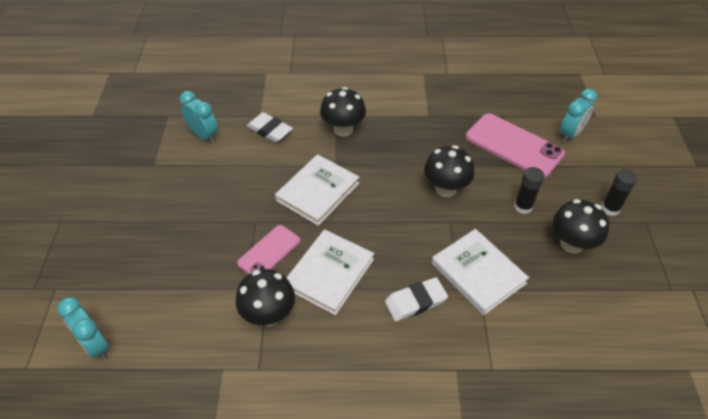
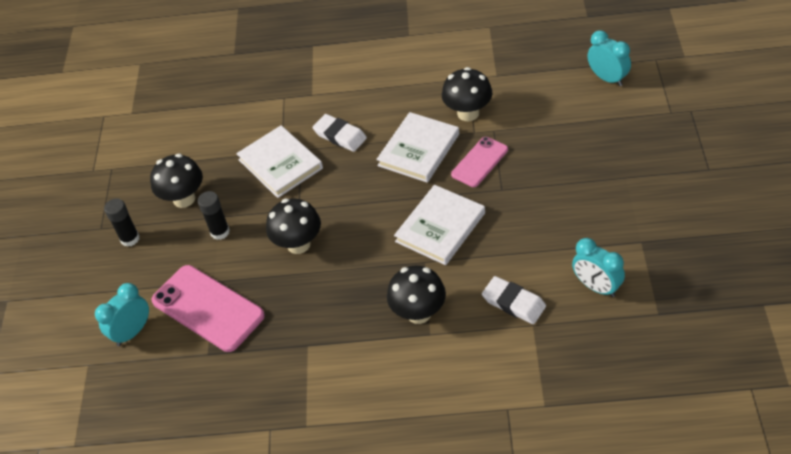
camera: 175 degrees left, 0 degrees up
white eraser [385,277,448,321] -> white eraser turned 60 degrees clockwise [313,114,367,152]

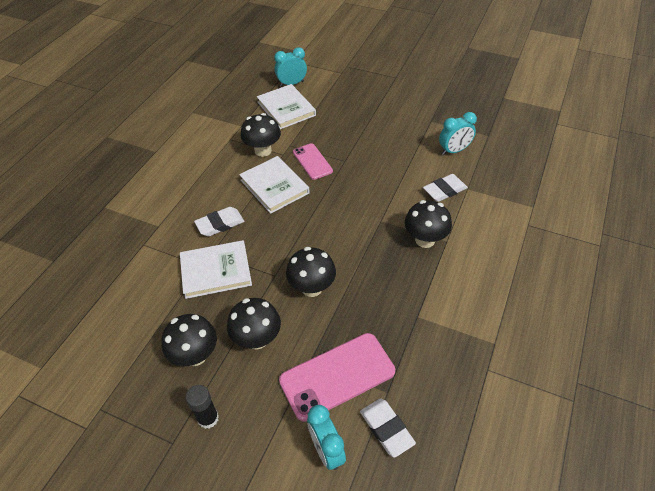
camera: 70 degrees left, 0 degrees up
black glue stick [198,191,230,240] -> black mushroom [227,298,281,350]
white book [394,185,485,265] -> white book moved to [257,84,316,129]
none -> white eraser [360,399,416,458]

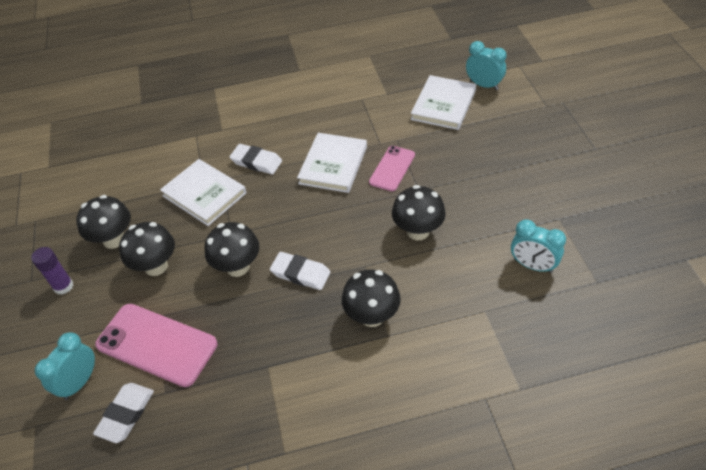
camera: 55 degrees right, 0 degrees up
black glue stick [186,385,219,429] -> purple glue stick [31,247,73,294]
black mushroom [241,113,281,157] -> black mushroom moved to [392,185,446,240]
white eraser [423,174,468,202] -> white eraser moved to [270,252,330,290]

